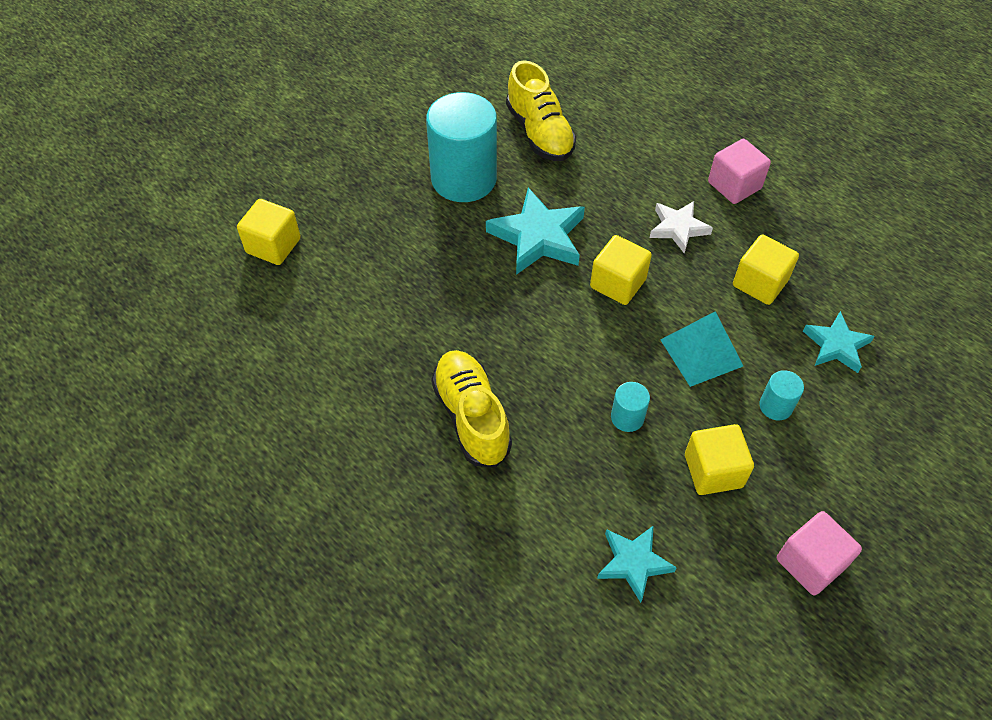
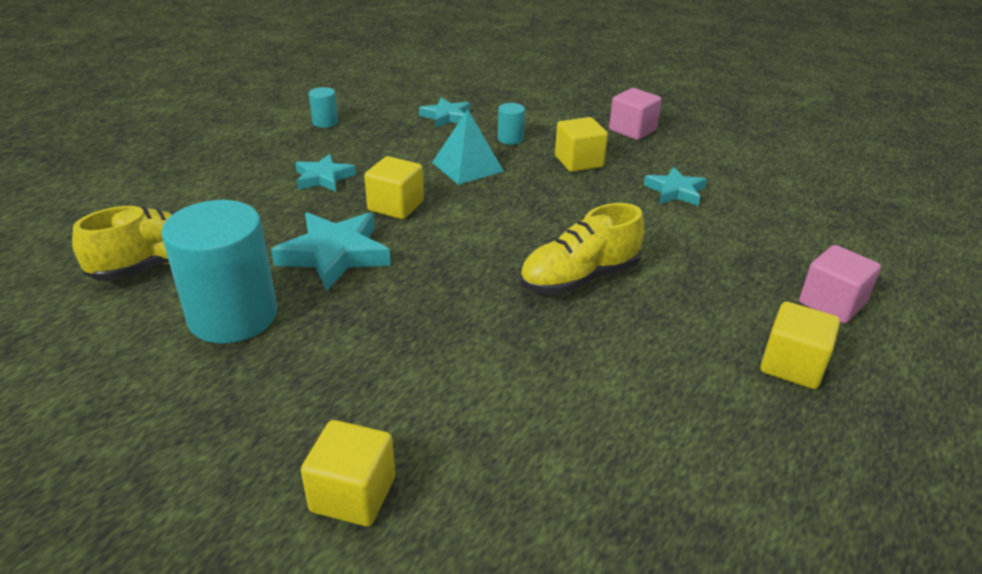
camera: 100 degrees left, 20 degrees down
turquoise cylinder [611,382,650,432] -> turquoise cylinder moved to [309,87,338,128]
white star [649,201,713,253] -> turquoise star [295,154,356,192]
pink cube [708,139,771,204] -> pink cube moved to [799,245,881,324]
yellow cube [733,234,799,305] -> yellow cube moved to [760,302,840,389]

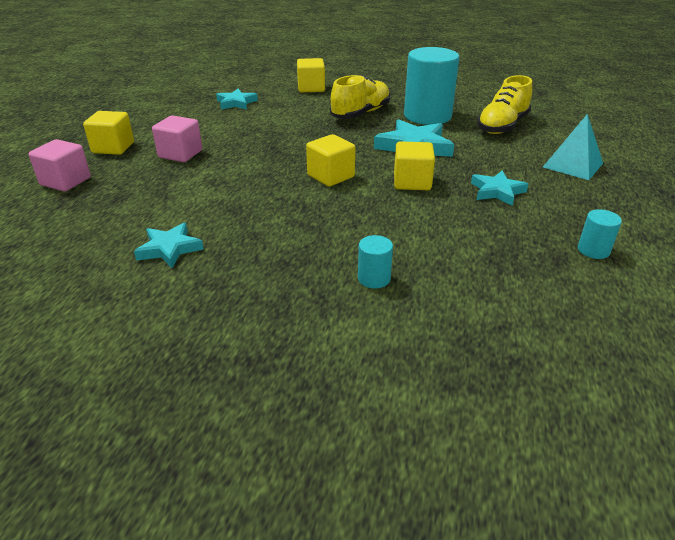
camera: 160 degrees right, 0 degrees up
turquoise star [419,97,470,128] -> turquoise star moved to [216,89,258,110]
turquoise pyramid [432,110,504,185] -> turquoise pyramid moved to [543,114,603,180]
yellow shoe [519,203,644,295] -> yellow shoe moved to [330,75,390,119]
yellow cube [555,117,608,172] -> yellow cube moved to [306,134,355,187]
pink cube [609,88,662,140] -> pink cube moved to [152,115,202,162]

